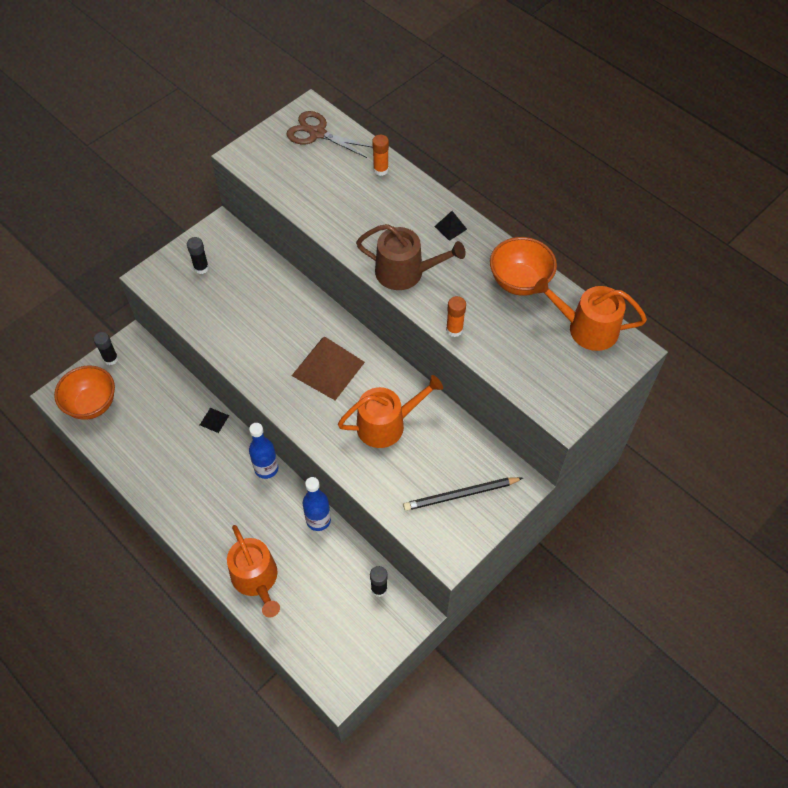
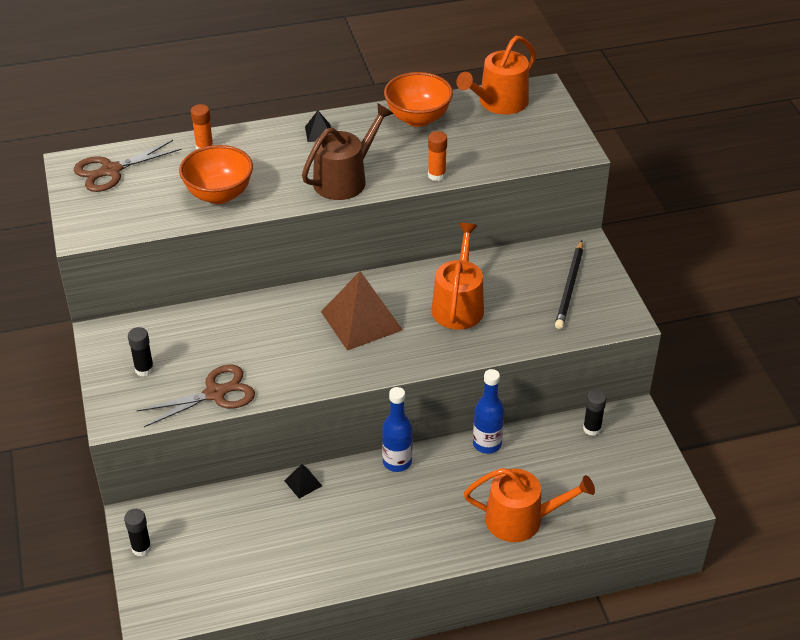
camera: 60 degrees left, 15 degrees down
orange bowl [54,365,115,420] -> orange bowl moved to [179,145,253,204]
none -> brown scissors [137,364,255,427]

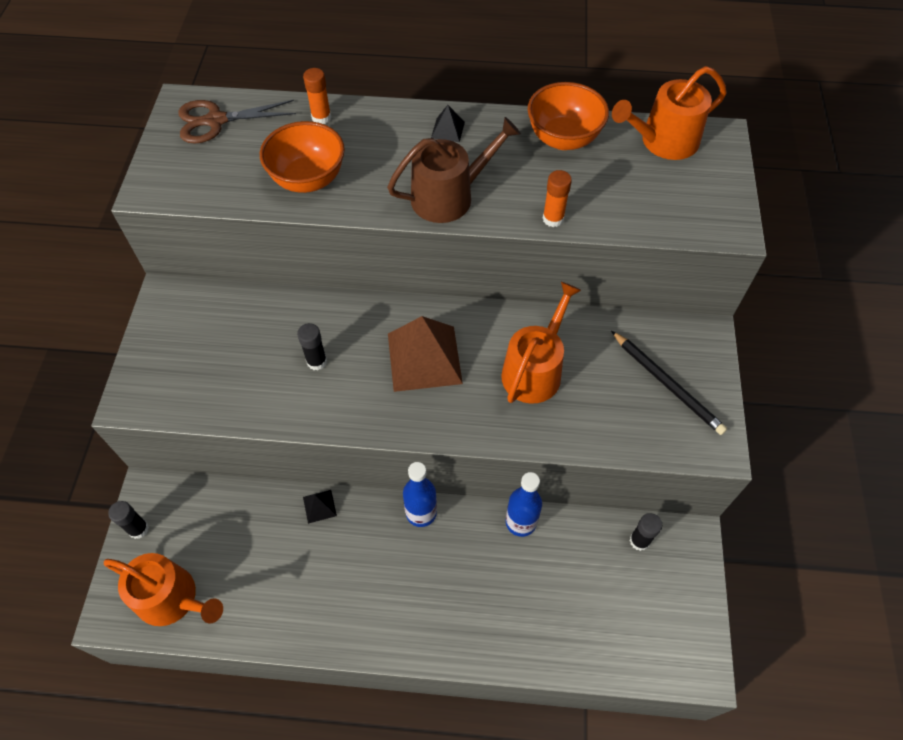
camera: 20 degrees right, 15 degrees up
black glue stick [128,327,154,377] -> black glue stick moved to [297,323,327,370]
brown scissors [137,364,255,427] -> none
orange watering can [464,468,595,542] -> orange watering can moved to [104,553,223,626]
black pencil [555,240,583,329] -> black pencil turned 75 degrees counterclockwise [611,331,727,435]

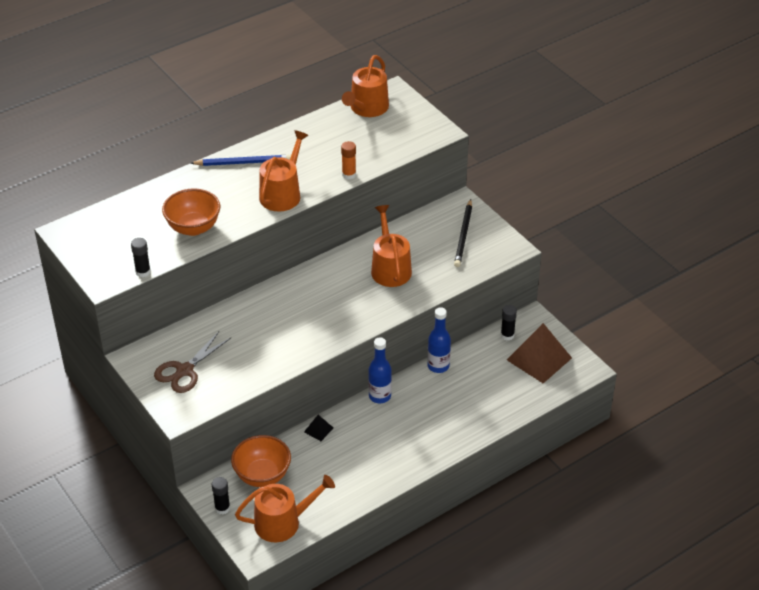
camera: 40 degrees left, 15 degrees down
brown scissors [178,100,296,144] -> brown scissors moved to [154,332,231,393]
black glue stick [297,323,327,370] -> black glue stick moved to [131,238,151,277]
orange glue stick [303,68,331,124] -> none
brown watering can [387,117,521,223] -> orange watering can [259,130,308,212]
brown pyramid [388,316,463,392] -> brown pyramid moved to [507,323,572,383]
black pyramid [431,105,465,142] -> blue pencil [190,155,291,166]
orange bowl [528,82,609,150] -> orange bowl moved to [231,435,291,487]
black pencil [611,331,727,435] -> black pencil turned 90 degrees clockwise [454,199,472,267]

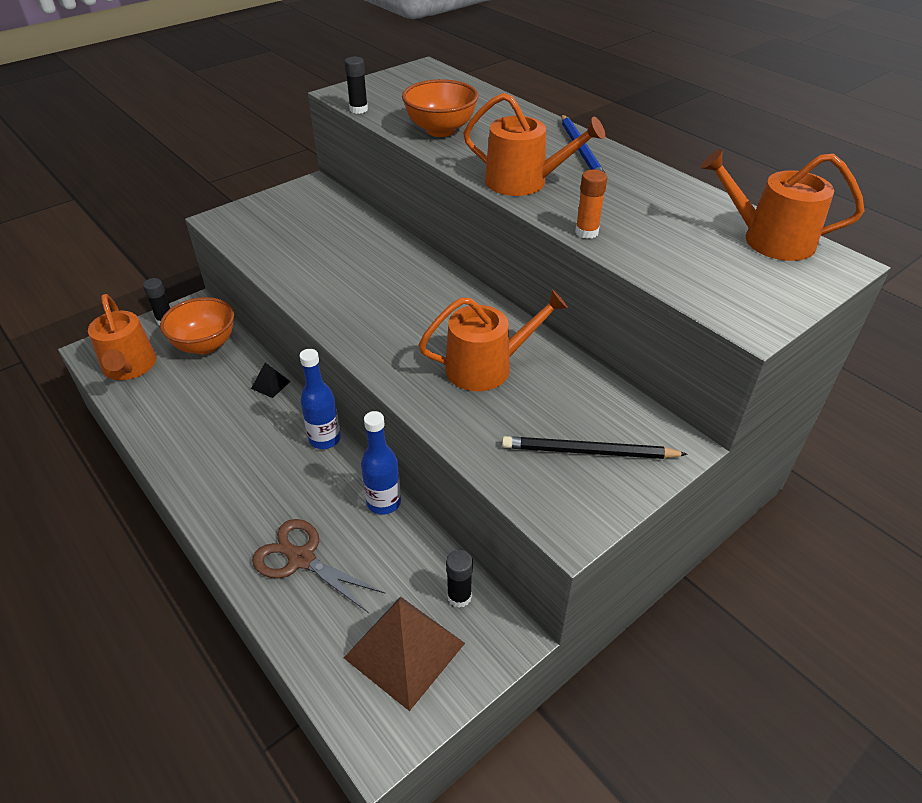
camera: 85 degrees right, 0 degrees up
brown scissors [154,332,231,393] -> brown scissors moved to [252,519,386,613]

